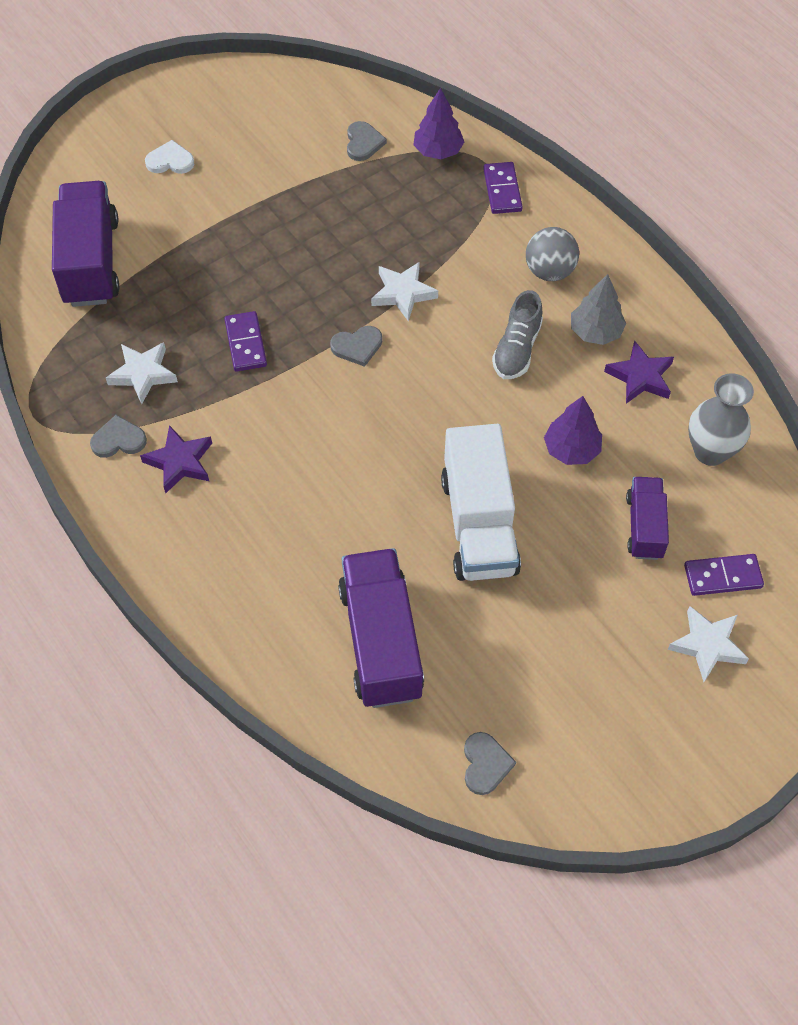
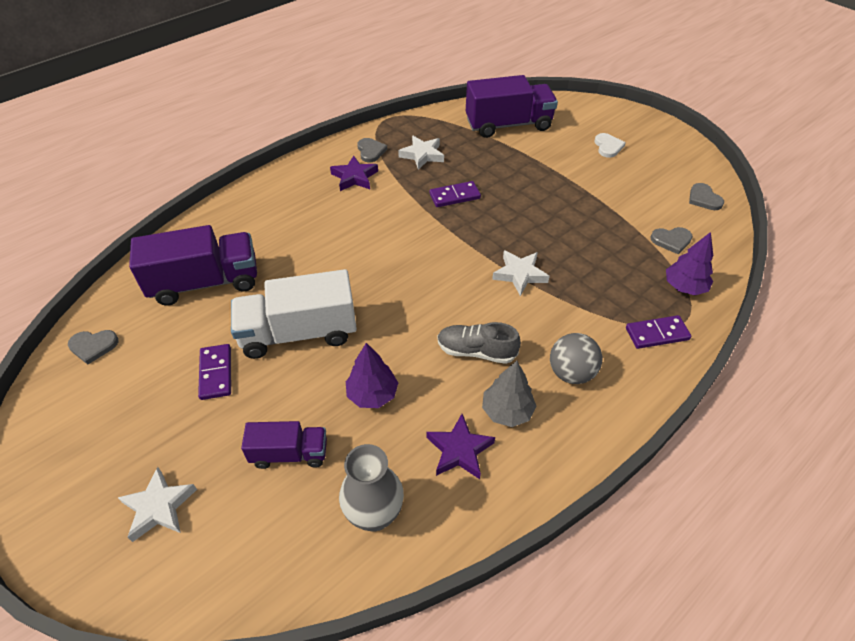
camera: 85 degrees right, 10 degrees down
grey heart [330,326,382,367] -> grey heart moved to [689,183,724,210]
purple domino [684,554,764,596] -> purple domino moved to [198,344,231,400]

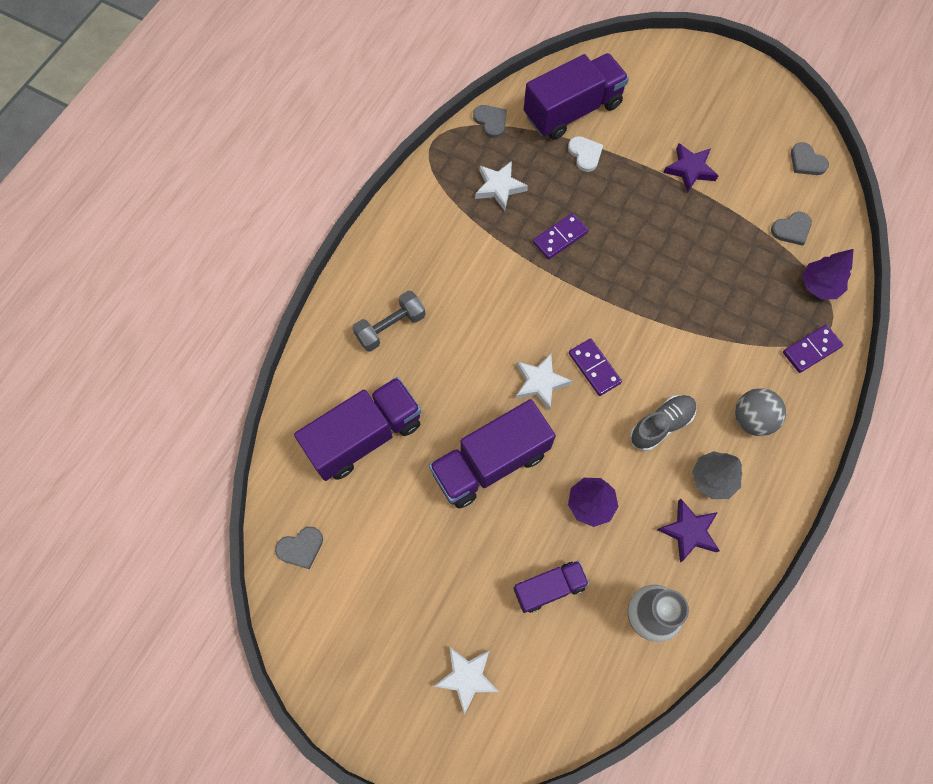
camera: 20 degrees left, 20 degrees up
purple domino [198,344,231,400] -> purple domino moved to [569,338,622,396]
white truck [231,269,357,359] -> purple truck [429,399,556,509]
purple star [330,156,378,191] -> purple star moved to [663,143,719,193]
grey heart [357,138,387,162] -> grey heart moved to [473,105,507,138]
grey shoe [437,322,521,364] -> grey shoe turned 150 degrees clockwise [630,395,697,451]
white star [492,250,550,296] -> white star moved to [515,353,572,411]
white heart [595,133,626,158] -> white heart moved to [568,136,603,172]
none -> grey dumbbell [353,291,425,352]

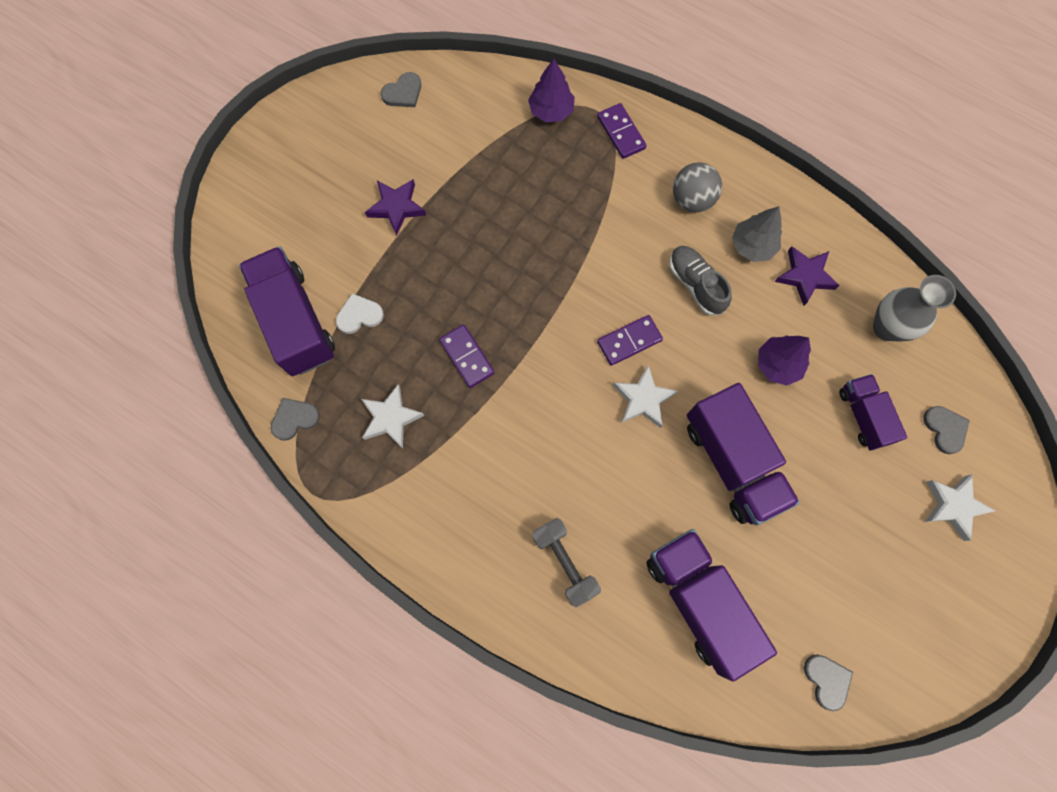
camera: 85 degrees left, 5 degrees up
grey heart [771,212,812,246] -> grey heart moved to [923,406,970,454]

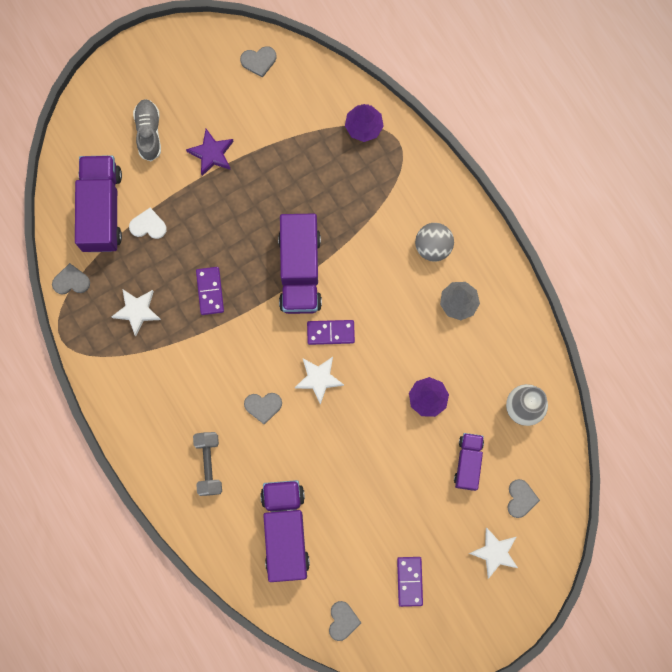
camera: 25 degrees right, 5 degrees up
purple domino [597,103,647,159] -> purple domino moved to [397,557,423,607]
grey shoe [669,246,732,316] -> grey shoe moved to [133,99,161,161]
purple truck [687,383,800,525] -> purple truck moved to [278,214,322,314]
purple star [775,246,840,306] -> none
none -> grey heart [244,393,282,425]

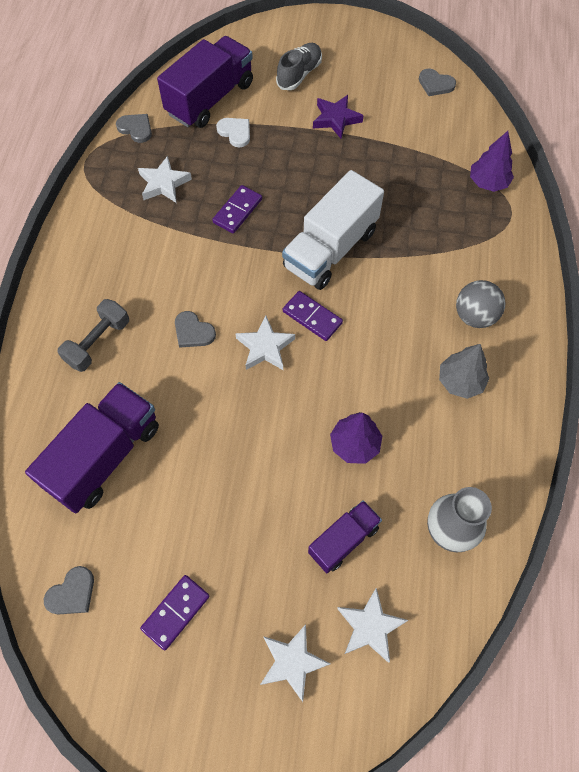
camera: 40 degrees right, 15 degrees down
purple truck [278,214,322,314] -> white truck [282,170,384,290]
grey heart [507,479,540,518] -> white star [337,588,408,663]

